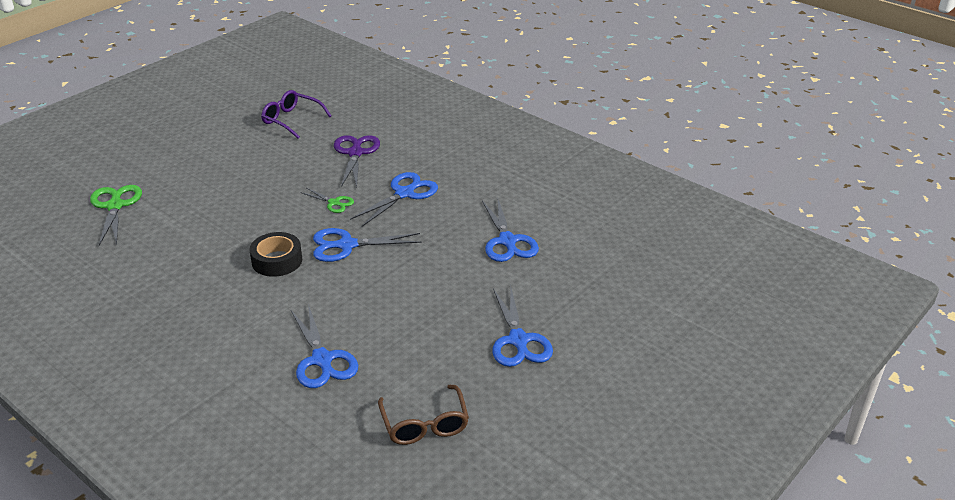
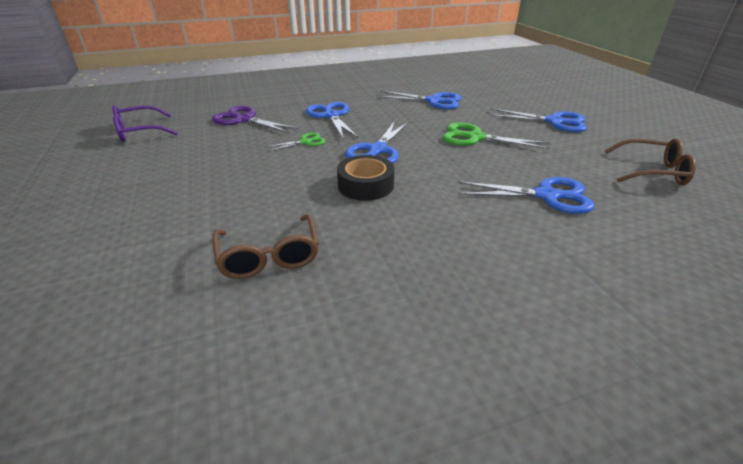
camera: 60 degrees left, 0 degrees up
green scissors [90,185,142,245] -> green scissors moved to [442,122,549,149]
none -> brown glasses [212,214,319,279]

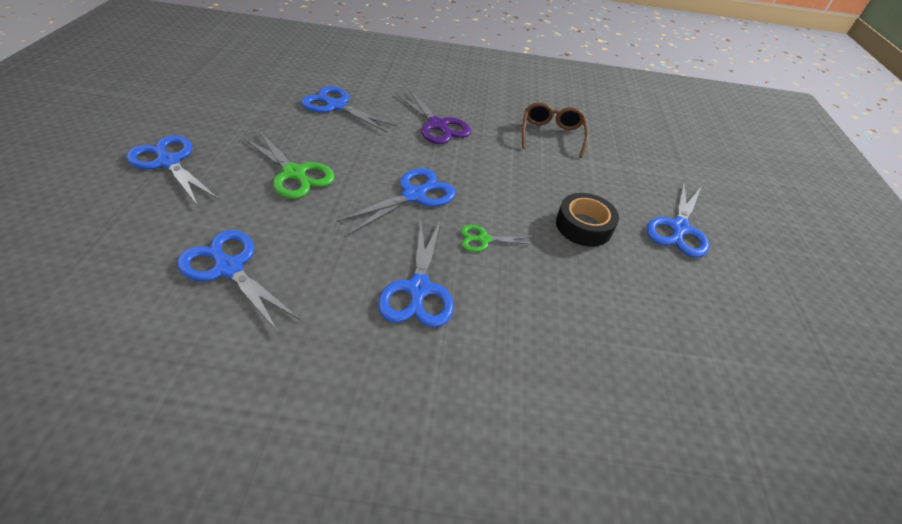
camera: 160 degrees left, 10 degrees up
purple glasses [112,105,178,142] -> none
purple scissors [212,106,299,133] -> purple scissors moved to [396,90,471,144]
black tape [337,155,395,201] -> black tape moved to [556,193,619,247]
brown glasses [605,138,696,186] -> none
none -> blue scissors [646,181,709,258]

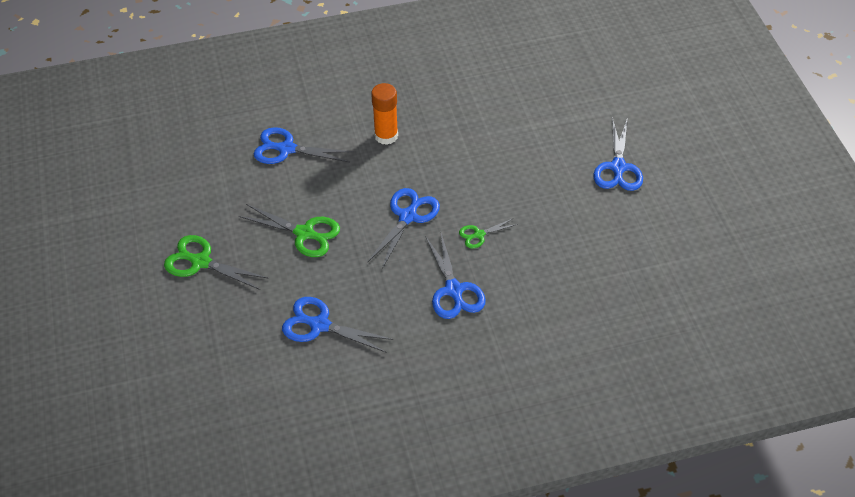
camera: 15 degrees left, 5 degrees up
blue scissors [126,135,219,206] -> green scissors [164,235,269,290]
purple scissors [396,90,471,144] -> orange glue stick [371,83,398,145]
brown glasses [522,102,589,158] -> none
black tape [556,193,619,247] -> none

